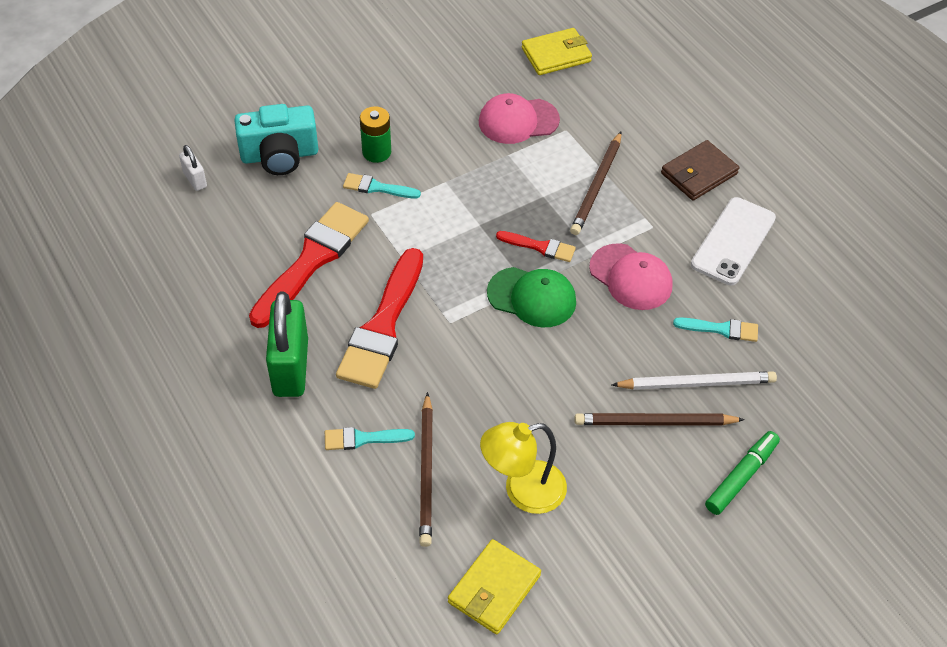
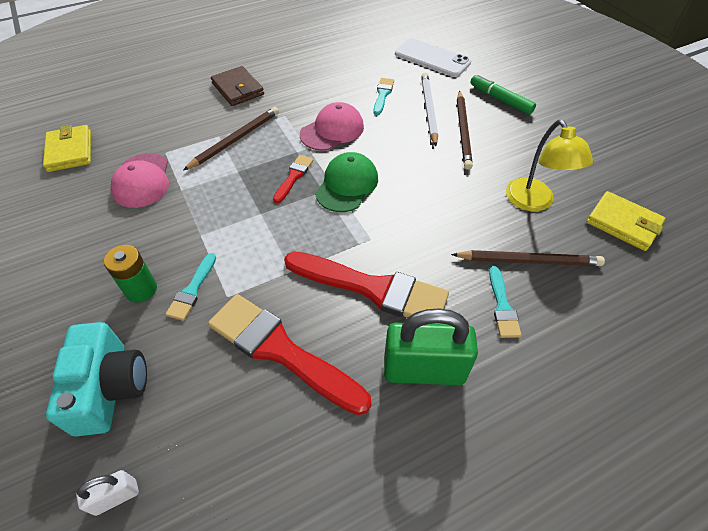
camera: 85 degrees left, 0 degrees up
brown pencil [570,132,621,235] -> brown pencil turned 75 degrees counterclockwise [183,107,279,170]
white phone [691,197,776,285] -> white phone moved to [395,38,471,77]

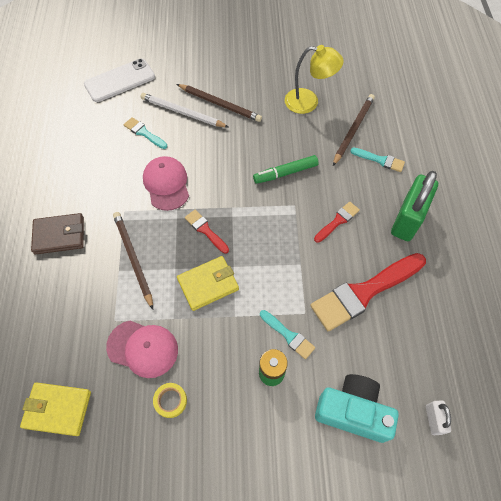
camera: 65 degrees left, 10 degrees up
red brush [284,251,449,324] -> red brush [314,202,360,243], size x0.48
green cap [315,152,378,212] -> none
green marker [470,74,536,115] -> green marker moved to [253,155,319,184]
yellow wallet [587,191,665,251] -> yellow wallet moved to [177,256,239,311]
none -> yellow tape [153,383,187,418]

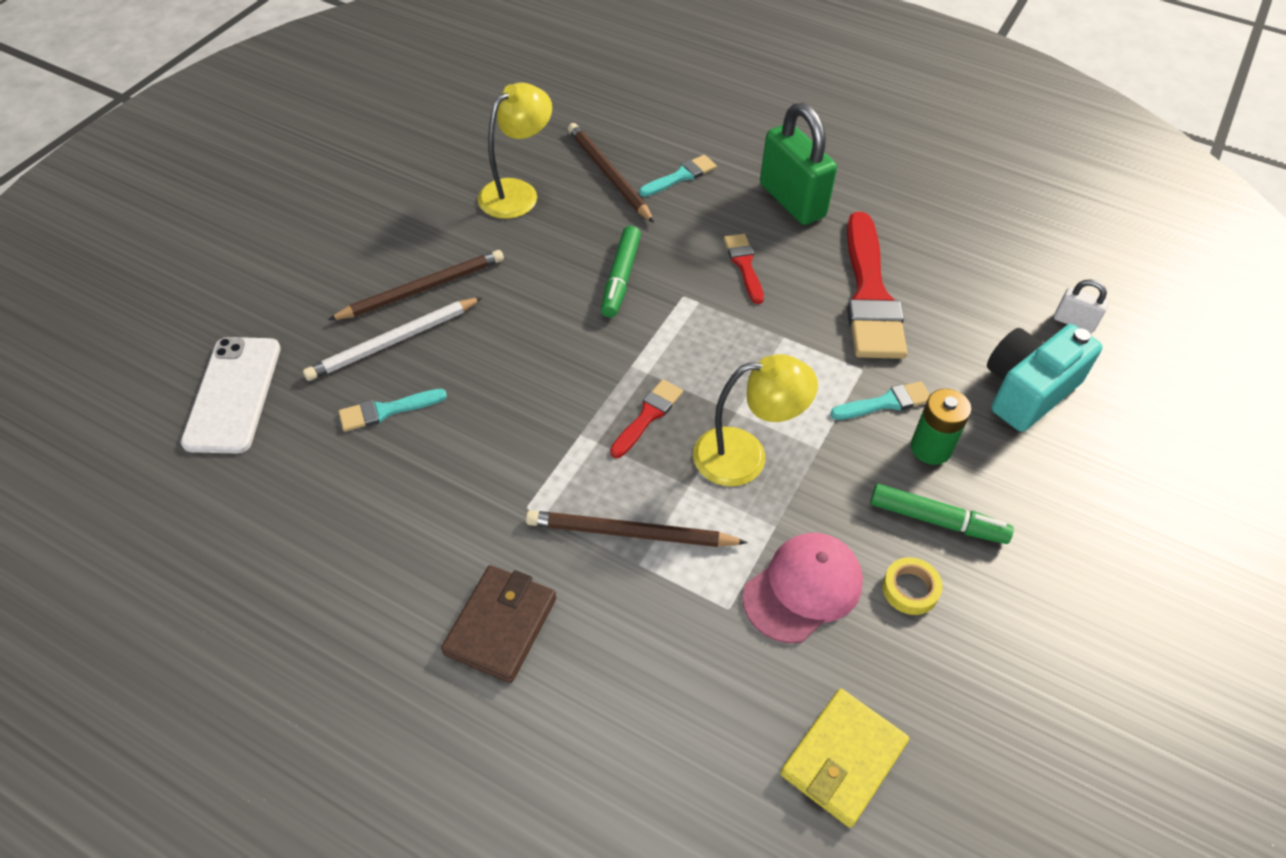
camera: 60 degrees left, 10 degrees down
pink cap [143,156,189,211] -> none
yellow wallet [177,256,239,311] -> yellow lamp [693,354,818,486]
red brush [185,210,229,254] -> red brush turned 135 degrees clockwise [610,379,683,458]
none -> green marker [870,484,1014,544]

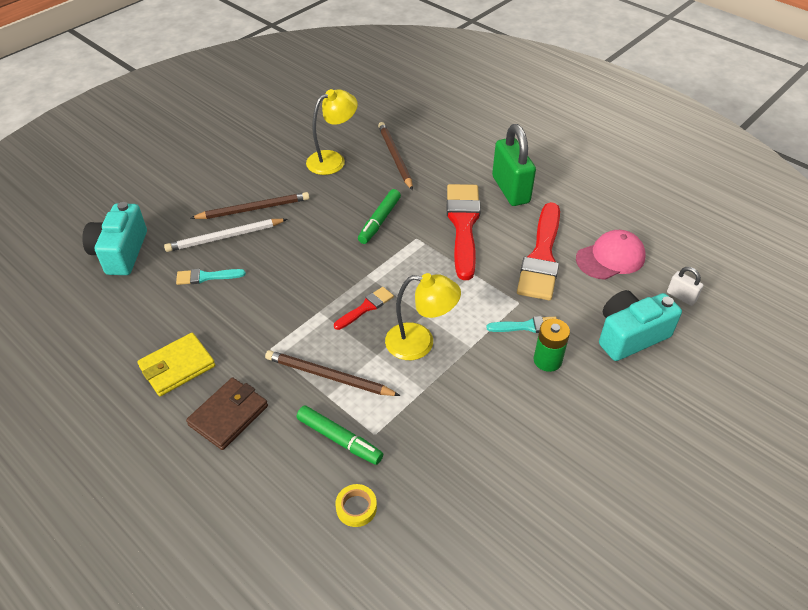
camera: 15 degrees right, 5 degrees down
white phone [181,337,281,454] -> turquoise camera [82,202,147,275]
turquoise brush [639,155,717,197] -> none
red brush [724,234,764,304] -> red brush [447,184,481,280], size x2.08
pink cap [742,533,863,643] -> pink cap moved to [576,230,646,280]
yellow wallet [780,689,909,828] -> yellow wallet moved to [137,333,215,396]
green marker [870,484,1014,544] -> green marker moved to [297,406,383,465]
yellow tape [882,557,943,615] -> yellow tape moved to [335,484,377,527]

